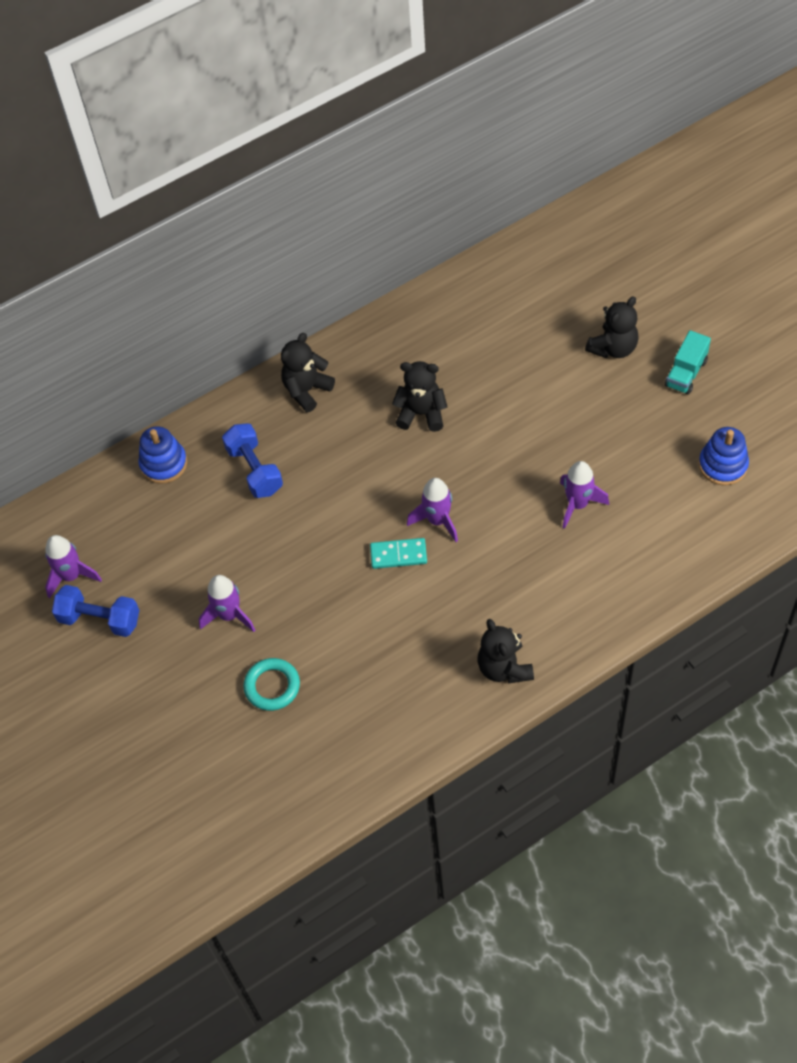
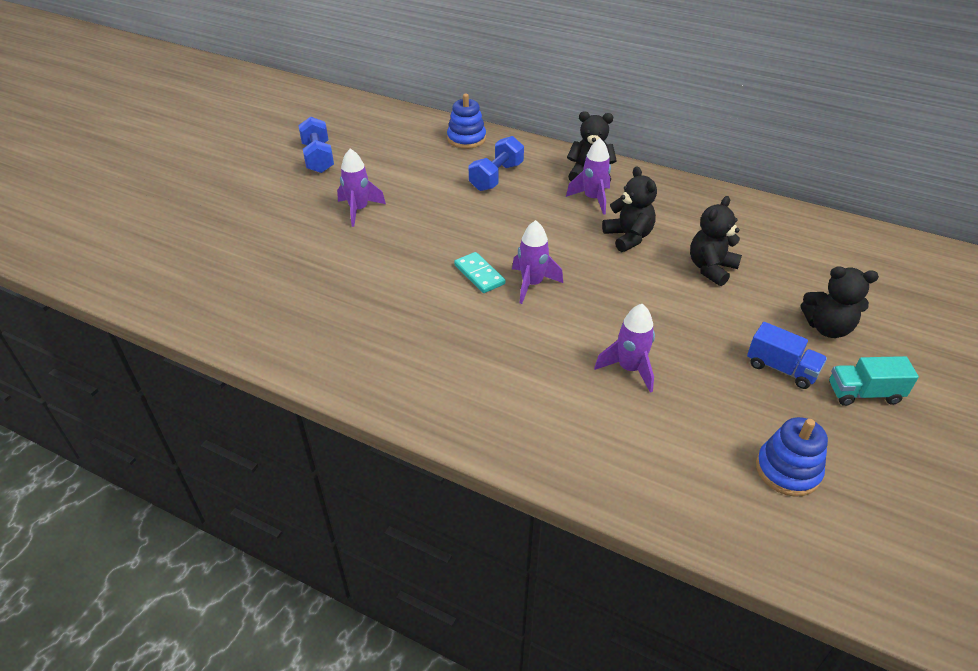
camera: 55 degrees right, 15 degrees down
purple rocket [45,535,102,598] -> purple rocket moved to [566,138,611,215]
turquoise ring [243,658,300,711] -> none
black teddy bear [477,619,534,683] -> black teddy bear moved to [690,196,742,286]
none -> blue truck [747,322,827,389]

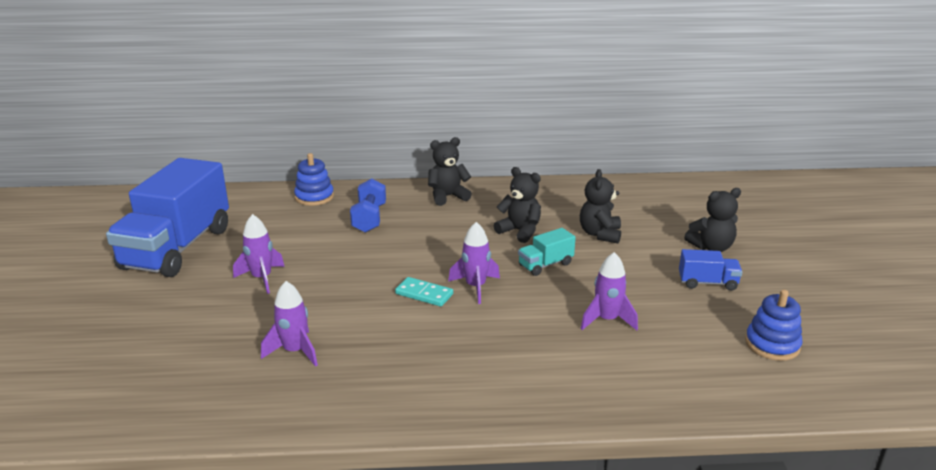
camera: 30 degrees left, 15 degrees down
blue dumbbell [298,117,334,173] -> blue truck [106,158,229,277]
purple rocket [566,138,611,215] -> purple rocket moved to [261,281,318,367]
turquoise truck [829,356,919,406] -> turquoise truck moved to [518,228,576,276]

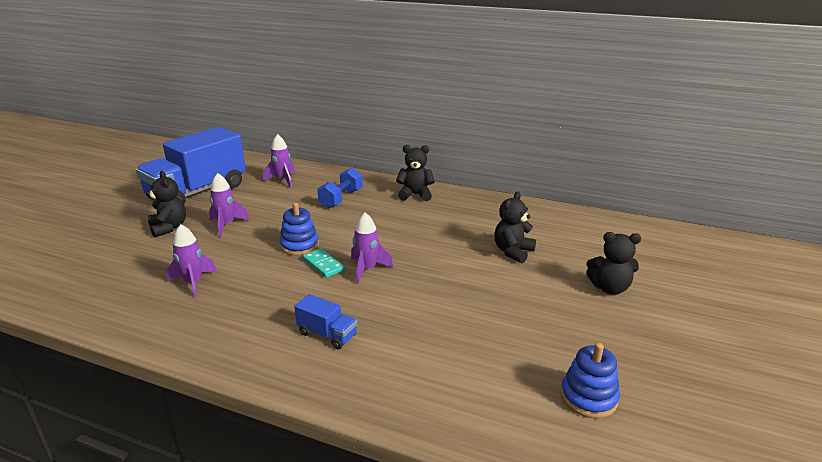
camera: 25 degrees right, 0 degrees up
blue stacking toy [294,153,334,206] -> blue stacking toy moved to [279,203,319,255]
black teddy bear [494,167,541,243] -> black teddy bear moved to [147,171,186,237]
turquoise truck [518,228,576,276] -> none
purple rocket [581,252,638,330] -> purple rocket moved to [263,134,295,188]
blue truck [679,249,742,291] -> blue truck moved to [294,294,357,349]

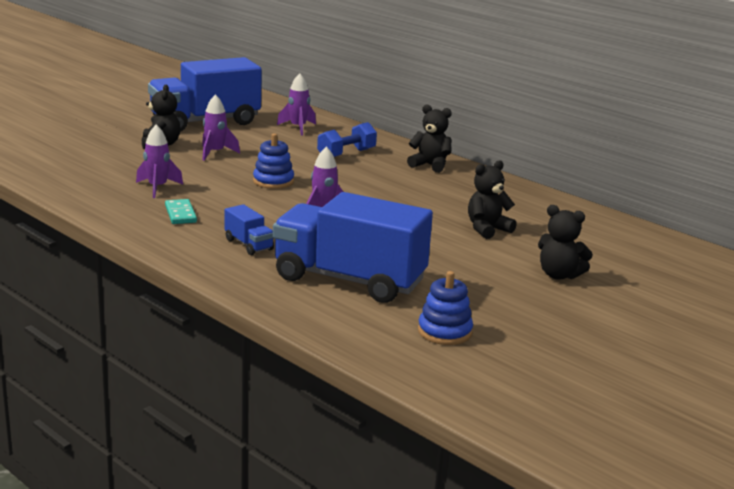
camera: 20 degrees right, 5 degrees down
turquoise domino [303,248,345,278] -> turquoise domino moved to [165,199,197,224]
none -> blue truck [273,192,433,303]

